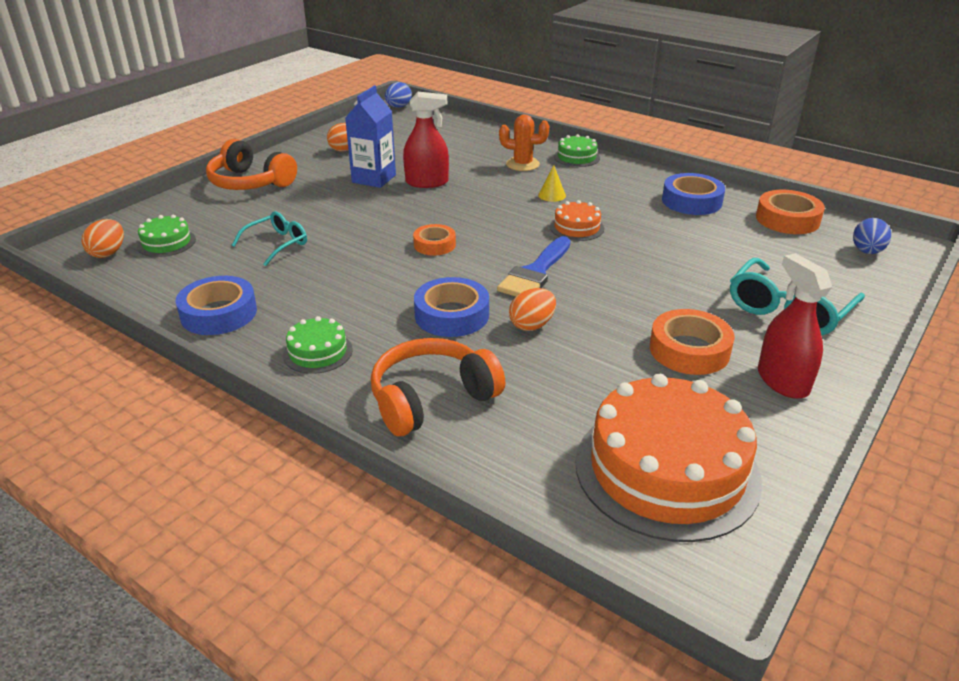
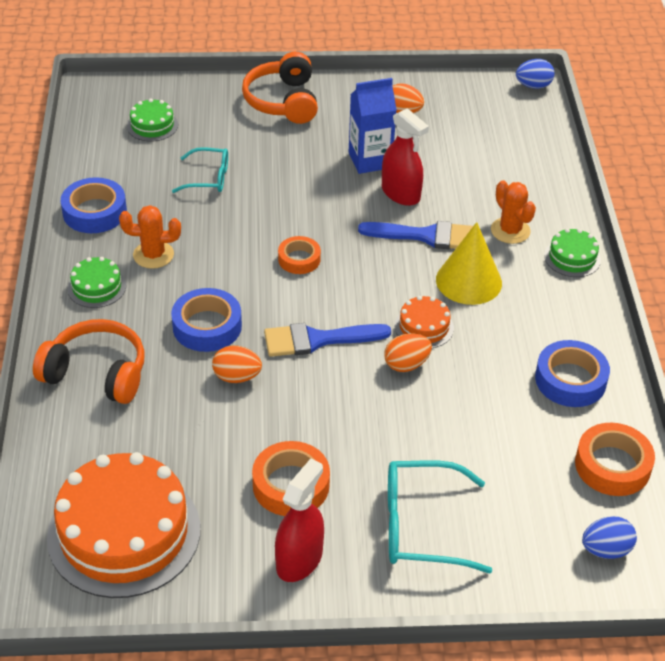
camera: 50 degrees right, 10 degrees up
orange egg [81,219,124,258] -> orange egg moved to [384,333,432,372]
yellow cone [538,165,566,202] -> yellow cone [436,222,502,305], size x2.10
none -> orange cactus [119,205,181,269]
none -> blue brush [358,221,473,249]

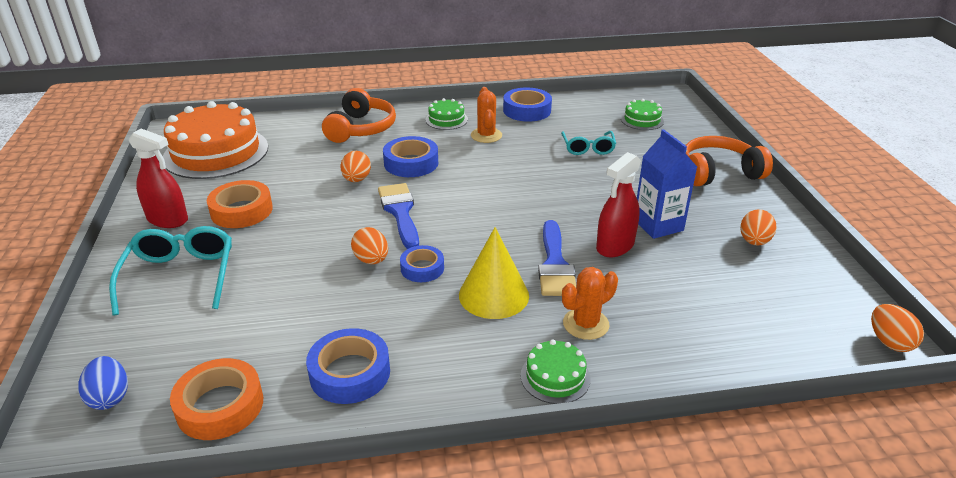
camera: 85 degrees right, 10 degrees down
orange tape [278,236,321,274] -> none
orange cake [395,296,454,348] -> blue tape [400,245,444,282]
blue egg [516,59,555,89] -> orange egg [871,304,924,352]

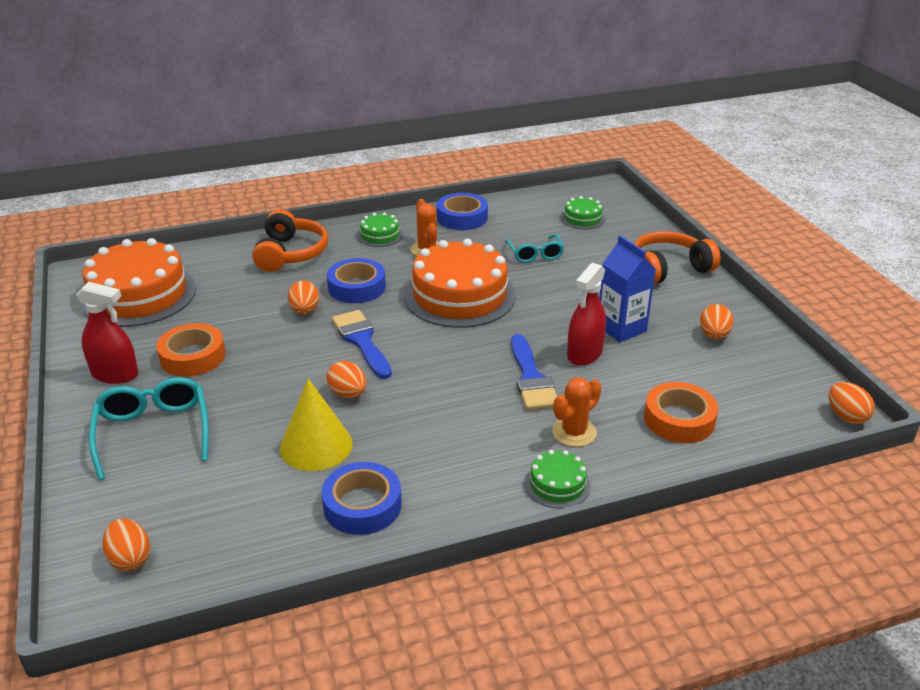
camera: 10 degrees left, 0 degrees up
blue egg [78,356,128,410] -> orange egg [102,518,150,571]
orange tape [170,358,263,440] -> orange tape moved to [644,382,718,443]
blue tape [400,245,444,282] -> none
yellow cone [459,227,529,319] -> yellow cone moved to [280,378,353,471]
none -> orange cake [404,239,516,328]

